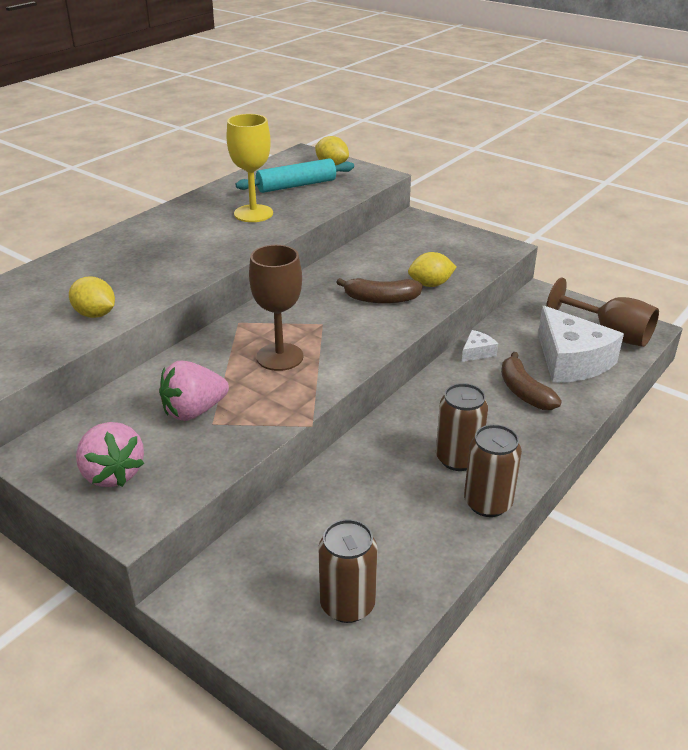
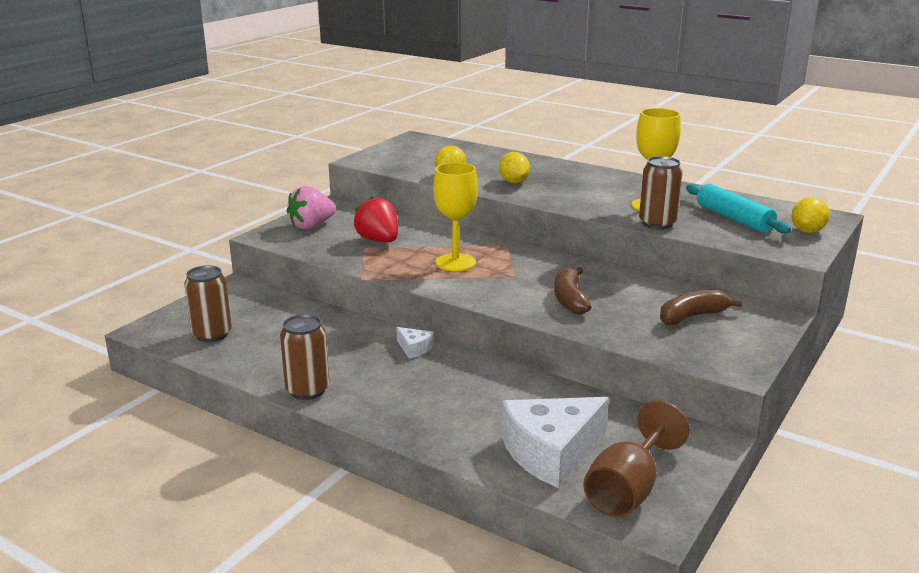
camera: 85 degrees right, 10 degrees down
pink strawberry [159,361,229,421] -> red strawberry [354,197,398,242]
brown goblet [249,245,303,371] -> yellow goblet [433,162,478,271]
yellow lemon [408,252,456,287] -> yellow lemon moved to [499,152,530,183]
brown can [436,383,488,471] -> brown can moved to [639,156,683,229]
white cheese [462,330,498,362] -> white cheese moved to [396,327,434,359]
brown banana [501,352,562,410] -> brown banana moved to [660,289,742,325]

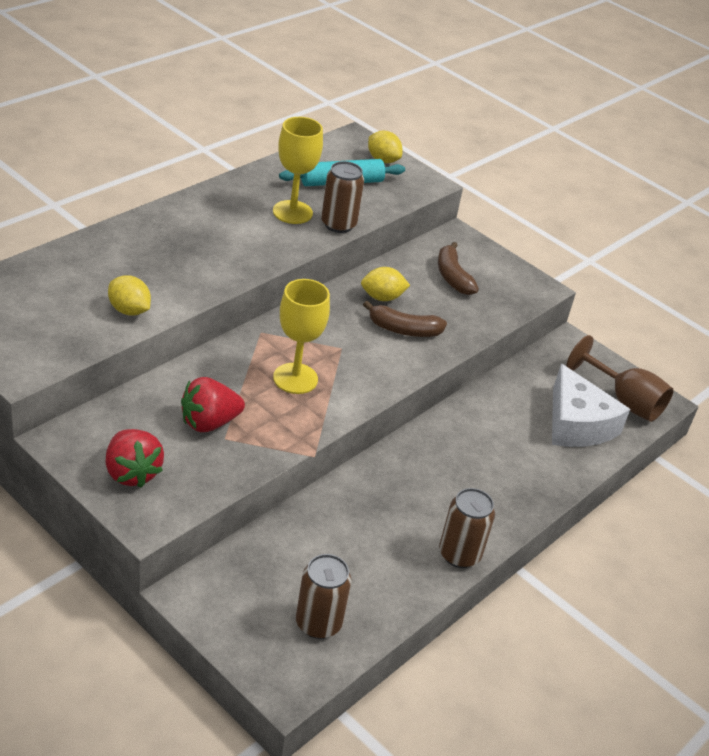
camera: 85 degrees left, 15 degrees up
pink strawberry [287,186,336,229] -> red strawberry [105,429,164,488]
white cheese [396,327,434,359] -> none
yellow lemon [499,152,530,183] -> yellow lemon moved to [361,267,410,301]

